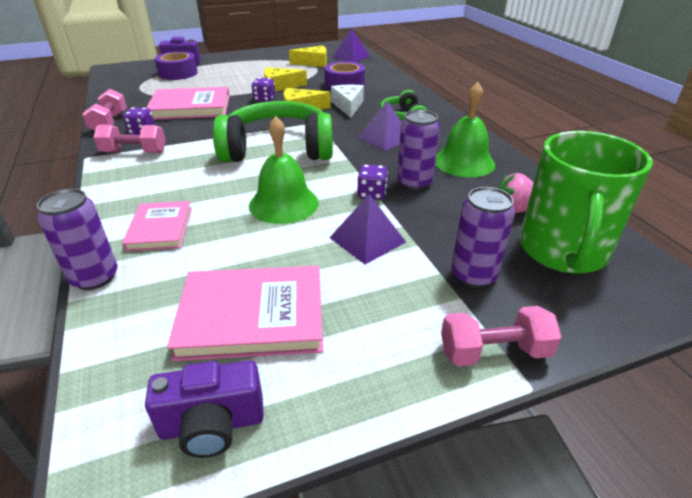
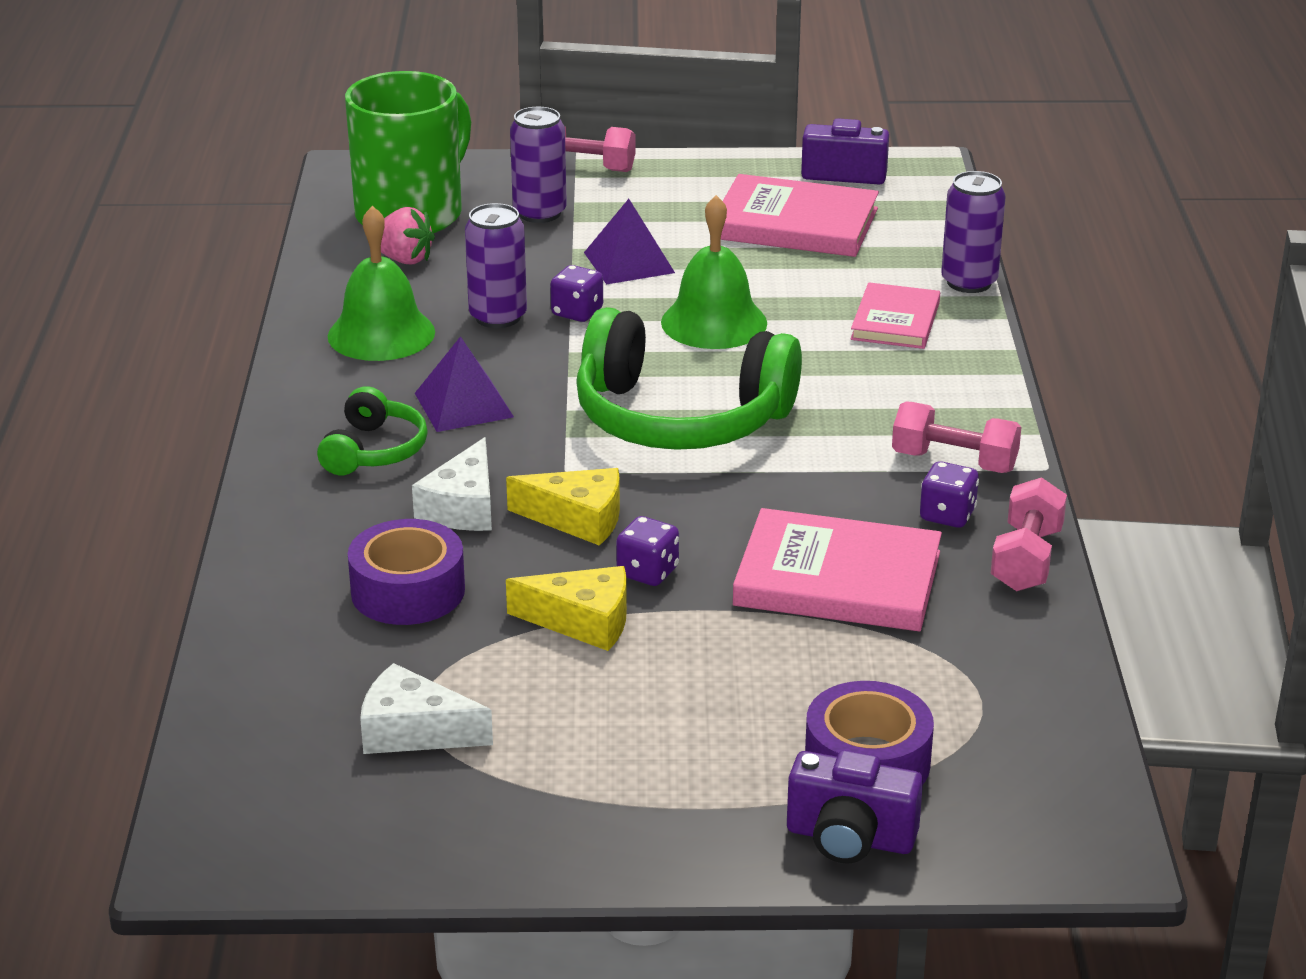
camera: 160 degrees left, 5 degrees down
yellow cheese [289,45,327,67] -> white cheese [360,663,493,754]
purple pyramid [332,28,370,62] -> none

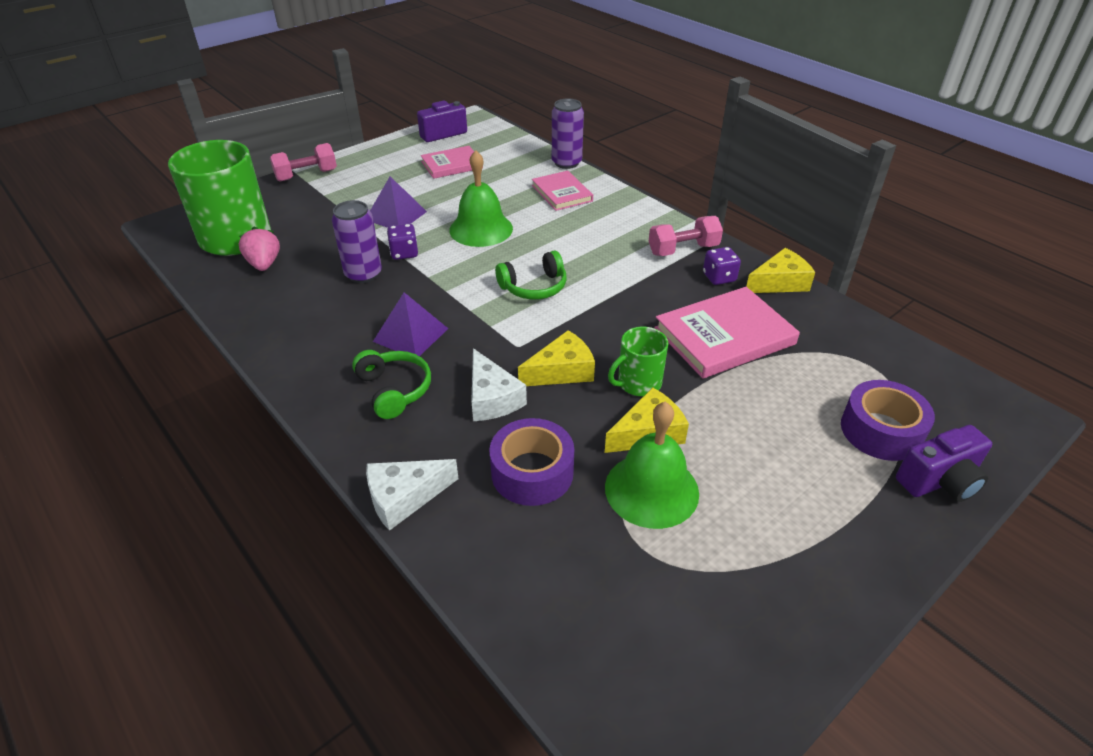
camera: 40 degrees left, 10 degrees up
green bell [328,206,435,361] -> green bell moved to [605,401,699,529]
white cheese [360,663,493,754] -> white cheese moved to [366,459,459,531]
pink strawberry [381,207,435,264] -> pink strawberry turned 90 degrees counterclockwise [239,227,280,271]
purple can [510,107,567,223] -> none
green headphones [576,307,802,450] -> green headphones [495,250,567,299], size x0.50
purple dice [616,516,679,586] -> green mug [608,327,668,396]
pink book [721,174,879,257] -> pink book [421,146,474,179], size x0.62
pink dumbbell [991,477,1067,591] -> yellow cheese [746,248,815,293]

